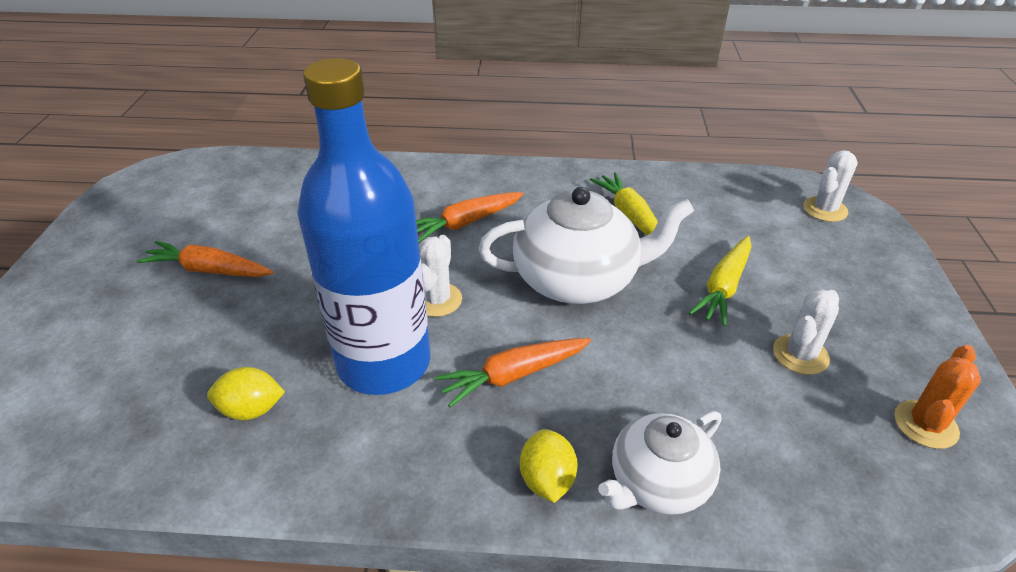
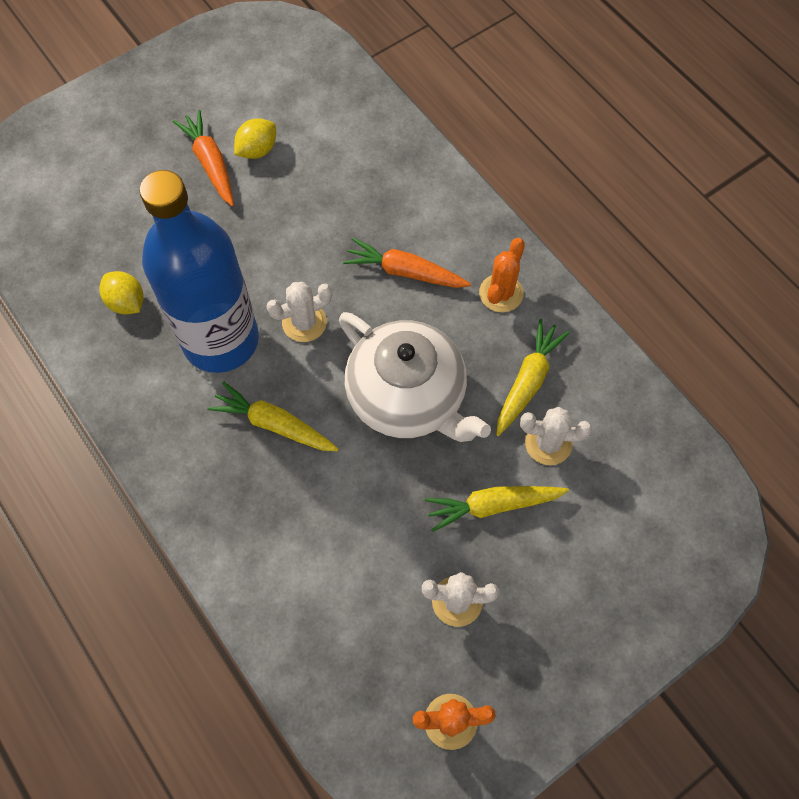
camera: 50 degrees right, 25 degrees up
orange carrot [434,338,591,407] -> yellow carrot [207,381,339,451]
yellow lemon [520,429,578,503] -> yellow lemon moved to [234,118,276,159]
white teapot [598,411,721,515] -> none
white cactus [803,150,858,222] -> white cactus moved to [520,407,592,465]
none -> orange cactus [479,238,525,312]

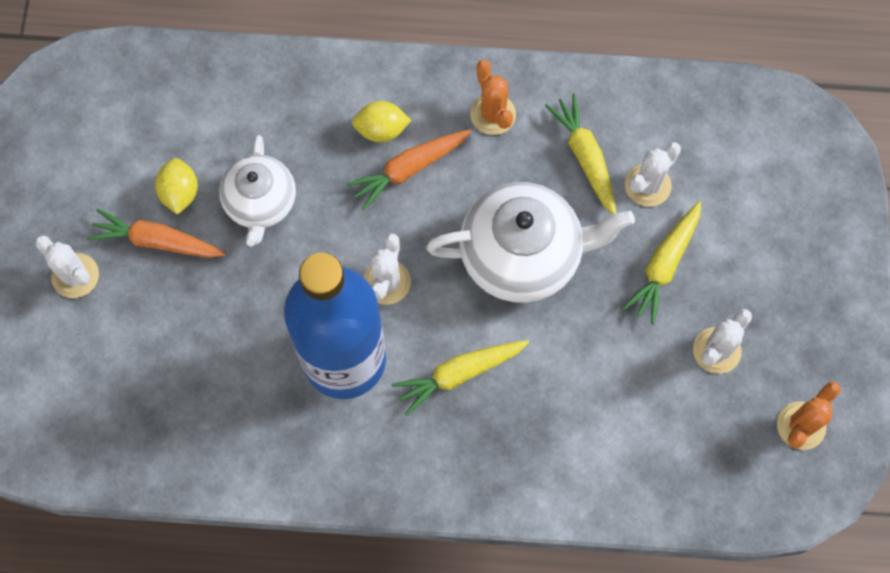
camera: 50 degrees left, 5 degrees up
yellow lemon [99,271,143,314] -> yellow lemon moved to [352,101,411,142]
none -> white cactus [35,235,99,298]
none -> white teapot [219,135,296,246]

